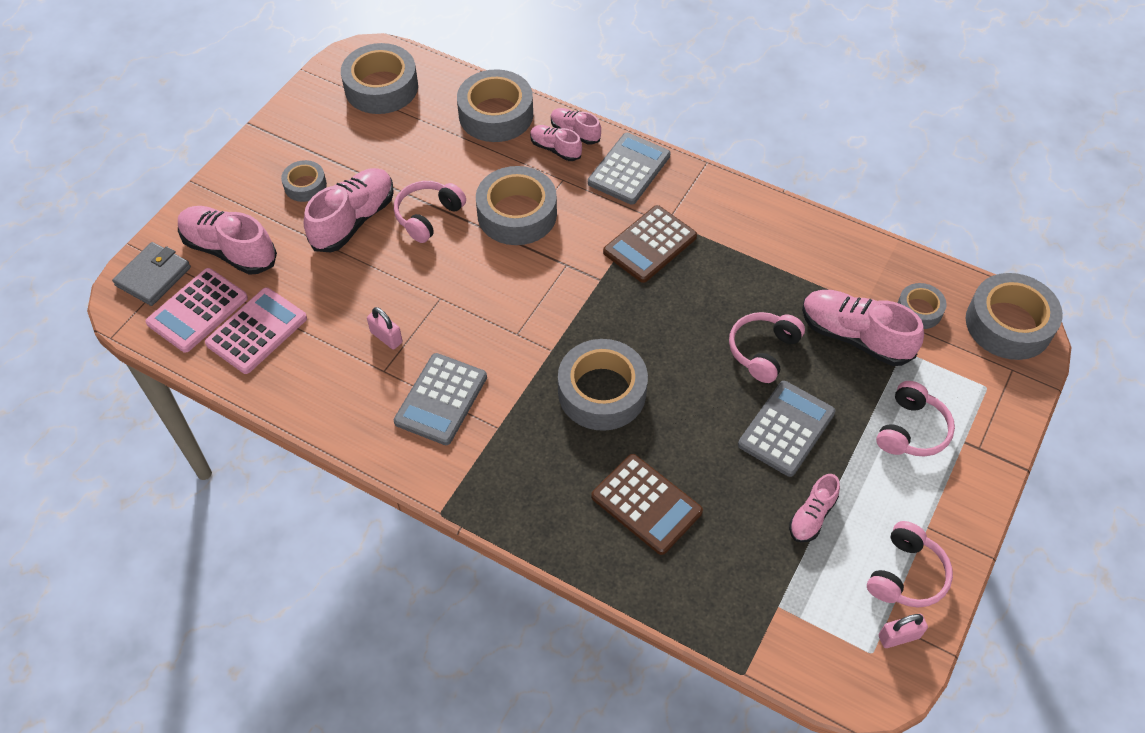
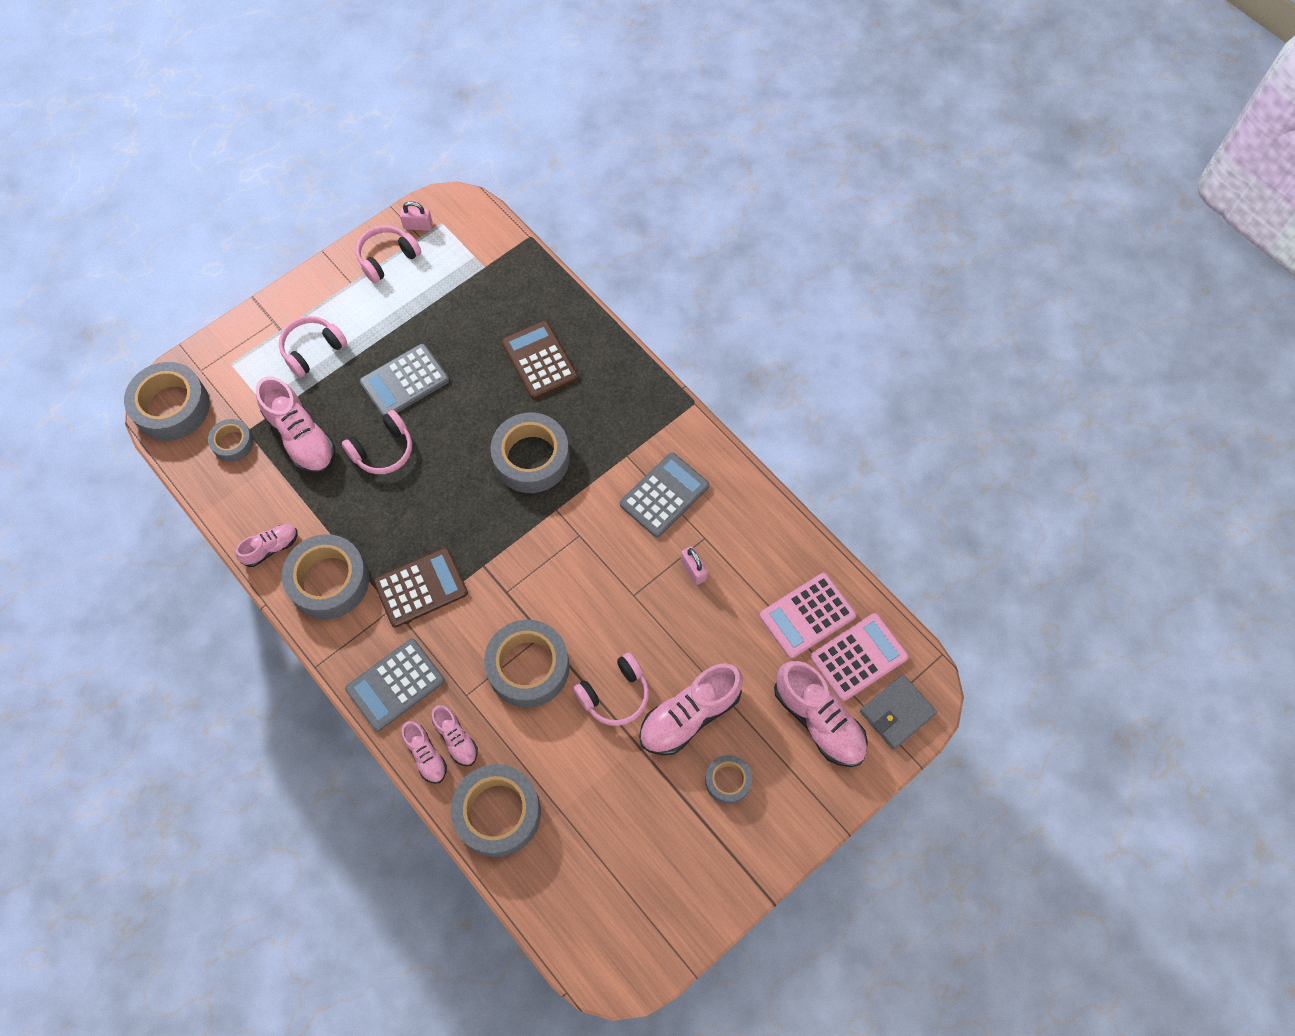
camera: 160 degrees left, 10 degrees up
grey tape [341,43,418,114] -> grey tape moved to [282,534,369,619]
pink shoe [789,474,840,542] -> pink shoe moved to [236,524,298,567]

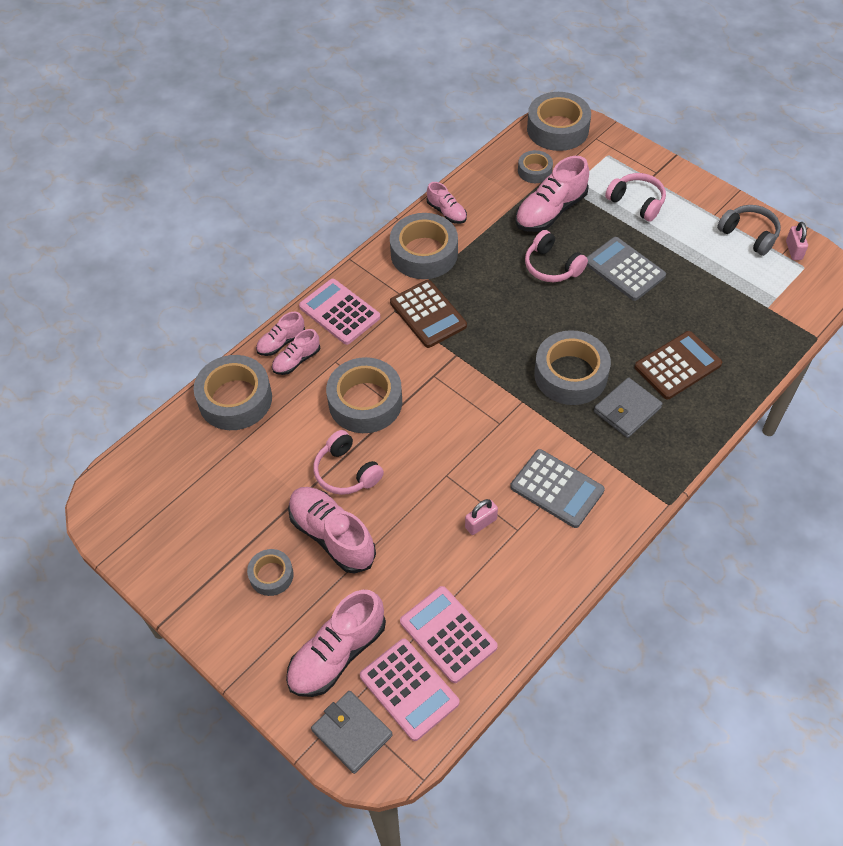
camera: 85 degrees right, 10 degrees down
grey calculator [345,639,445,732] -> pink calculator [299,279,380,345]
pink headphones [356,225,421,283] -> grey headphones [717,205,781,256]
none -> grey wallet [594,377,663,438]

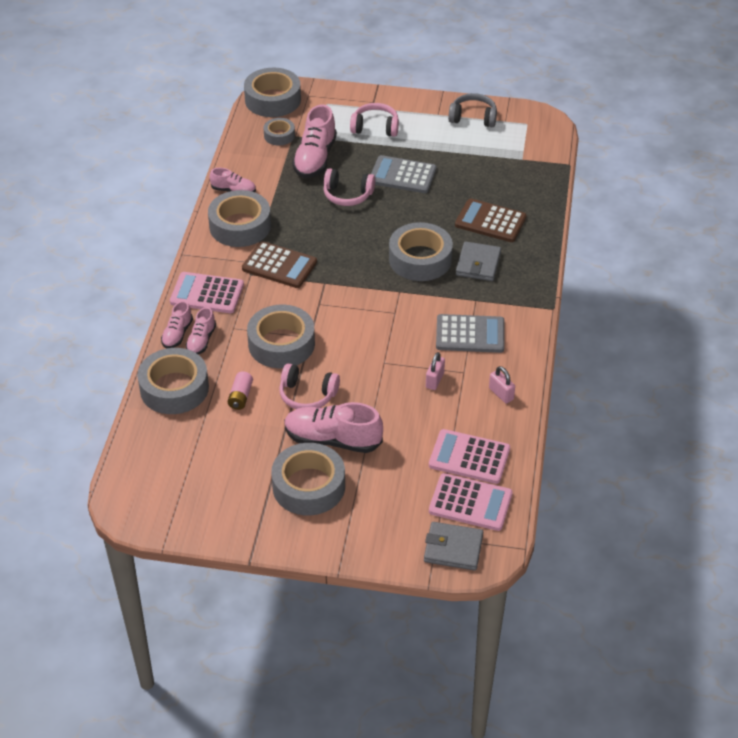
camera: 35 degrees left, 10 degrees down
grey tape [247,549,294,596] -> grey tape [271,443,345,515], size x1.86
pink shoe [286,590,386,697] -> none
brown calculator [635,331,722,399] -> brown calculator turned 90 degrees counterclockwise [455,199,527,242]
pink padlock [786,222,808,260] -> pink padlock moved to [489,366,515,404]
none -> pink battery [228,371,253,410]

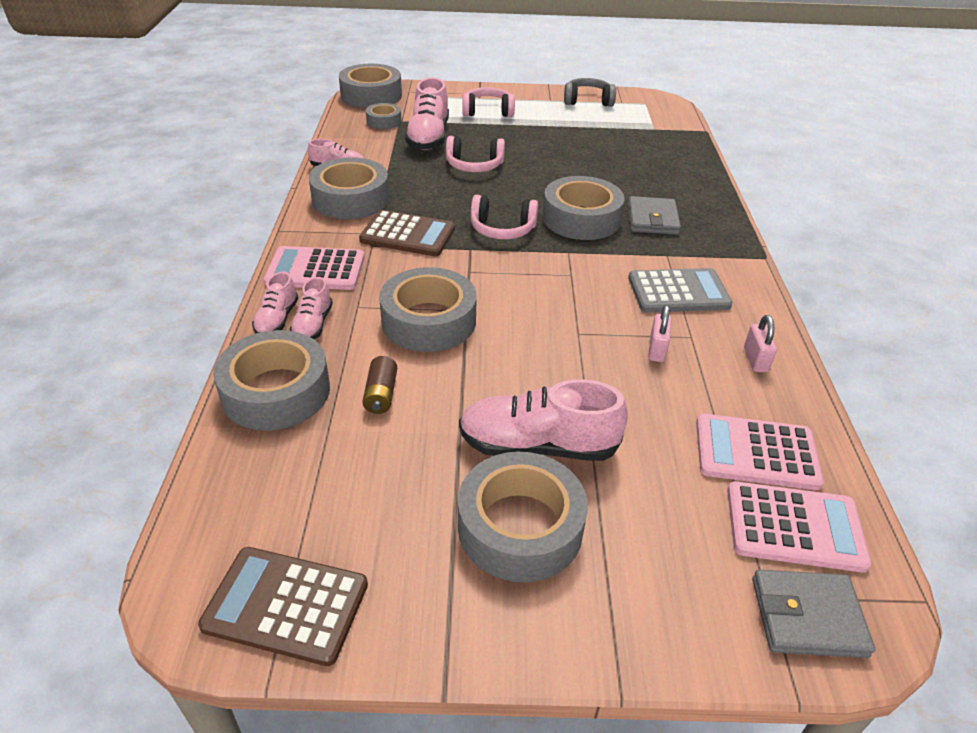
camera: 10 degrees left, 5 degrees down
pink battery [228,371,253,410] -> brown battery [362,356,397,414]
pink headphones [279,363,340,409] -> pink headphones moved to [471,195,538,239]
grey calculator [371,155,436,193] -> none
brown calculator [455,199,527,242] -> brown calculator moved to [198,547,368,666]
pink padlock [489,366,515,404] -> pink padlock turned 45 degrees clockwise [744,315,777,372]

